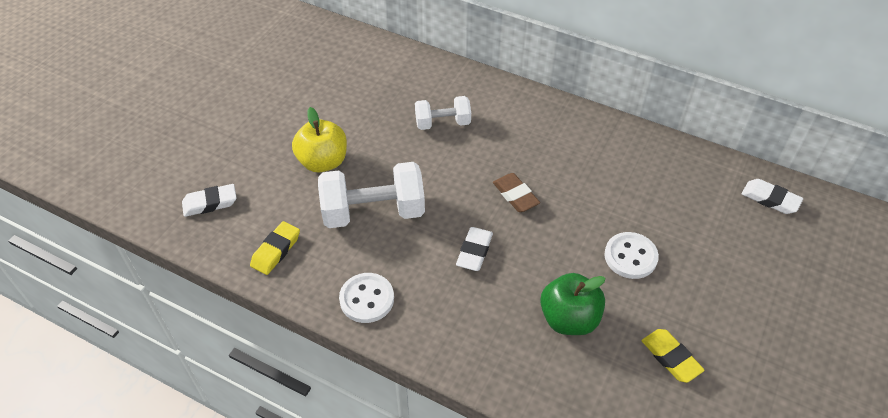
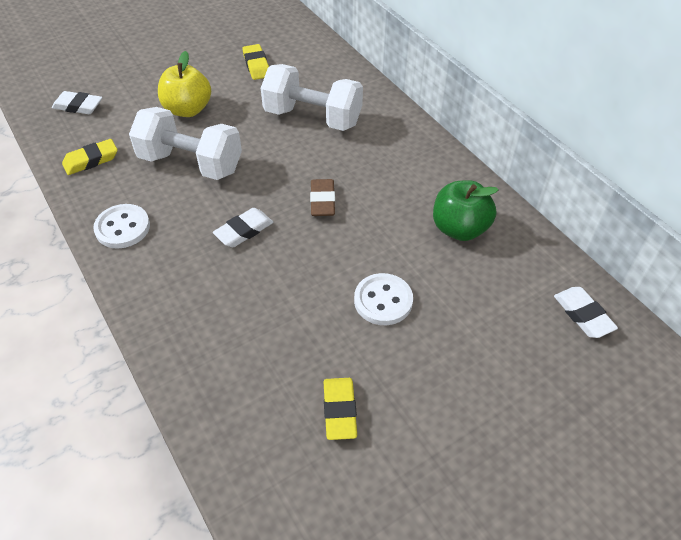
camera: 30 degrees right, 0 degrees up
white dumbbell [415,96,471,130] -> white dumbbell [261,64,363,131], size x1.70
green apple [540,273,605,335] -> green apple moved to [433,180,499,241]
none -> yellow eraser [242,44,269,80]

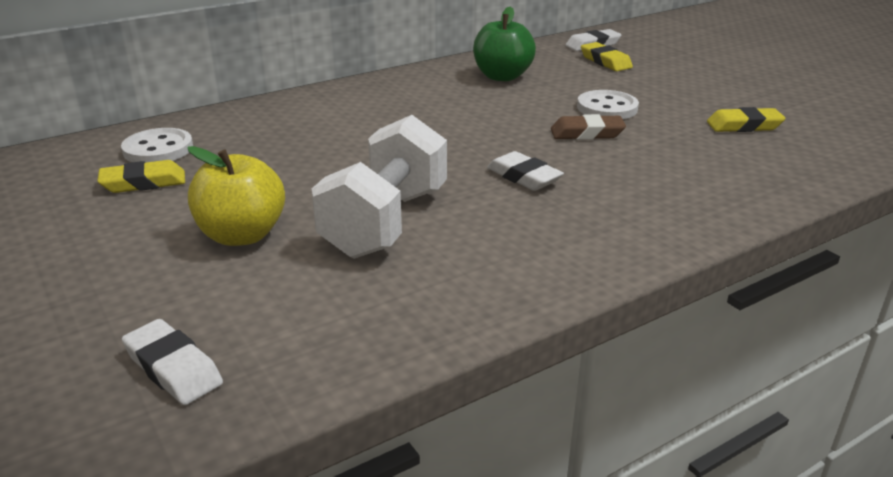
camera: 90 degrees left, 20 degrees down
white eraser [52,91,102,114] -> white eraser turned 60 degrees counterclockwise [122,319,223,405]
yellow eraser [62,139,117,175] -> yellow eraser moved to [581,42,633,71]
white button [93,204,150,249] -> white button moved to [121,128,193,162]
white dumbbell [261,64,363,131] -> none
brown eraser [310,179,335,216] -> brown eraser moved to [551,114,626,140]

